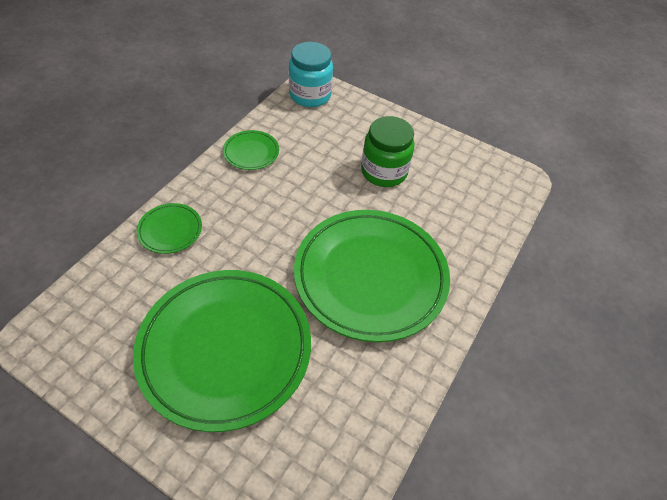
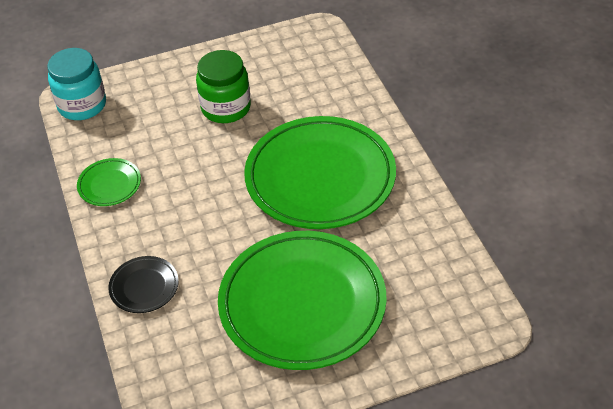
camera: 45 degrees left, 5 degrees down
green plate [137,203,202,254] -> black plate [108,256,179,313]

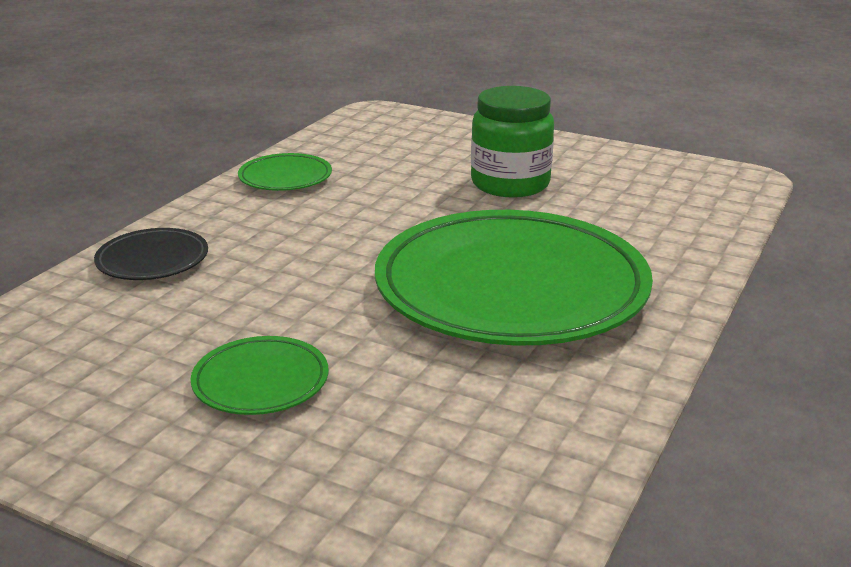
camera: 45 degrees right, 20 degrees down
turquoise jar [47,48,106,120] -> none
green plate [218,231,387,370] -> green plate [191,336,328,415], size x0.43

